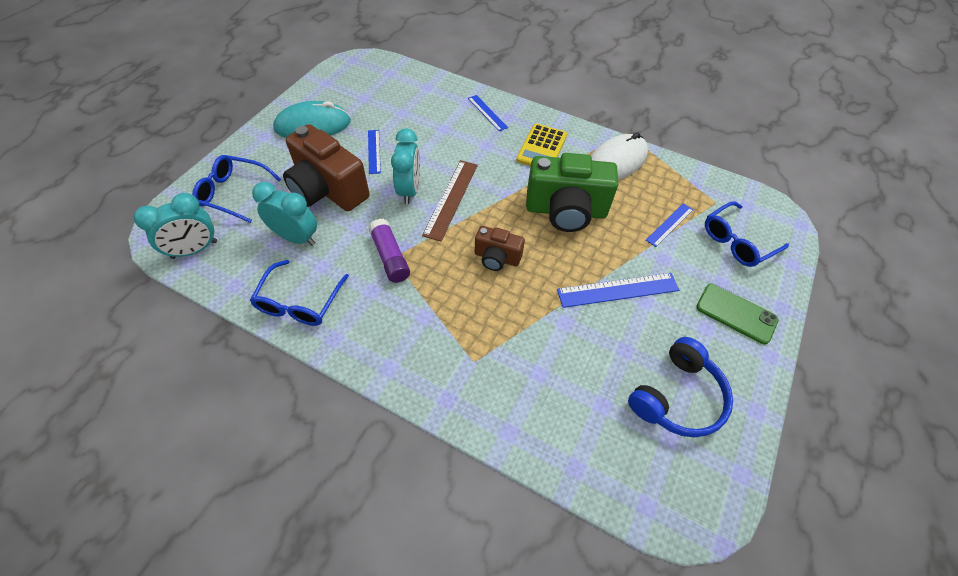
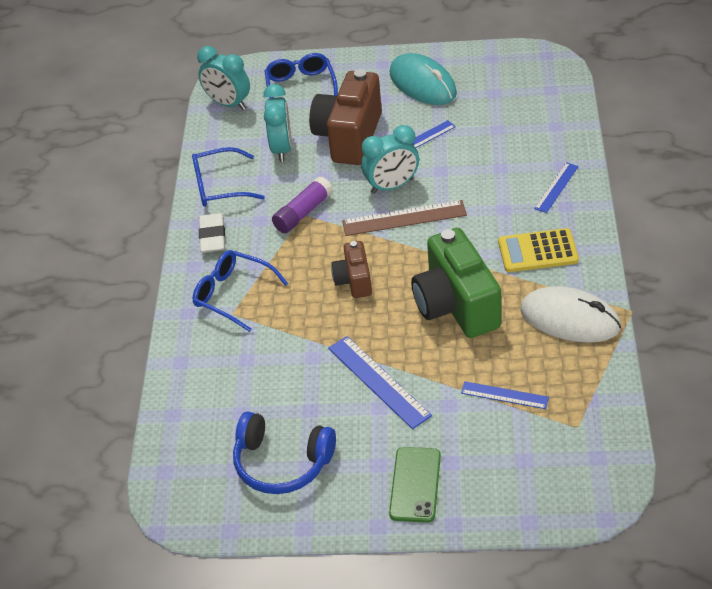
camera: 70 degrees right, 10 degrees down
blue glasses [705,201,789,267] -> blue glasses moved to [193,250,288,332]
none -> white eraser [199,213,225,253]

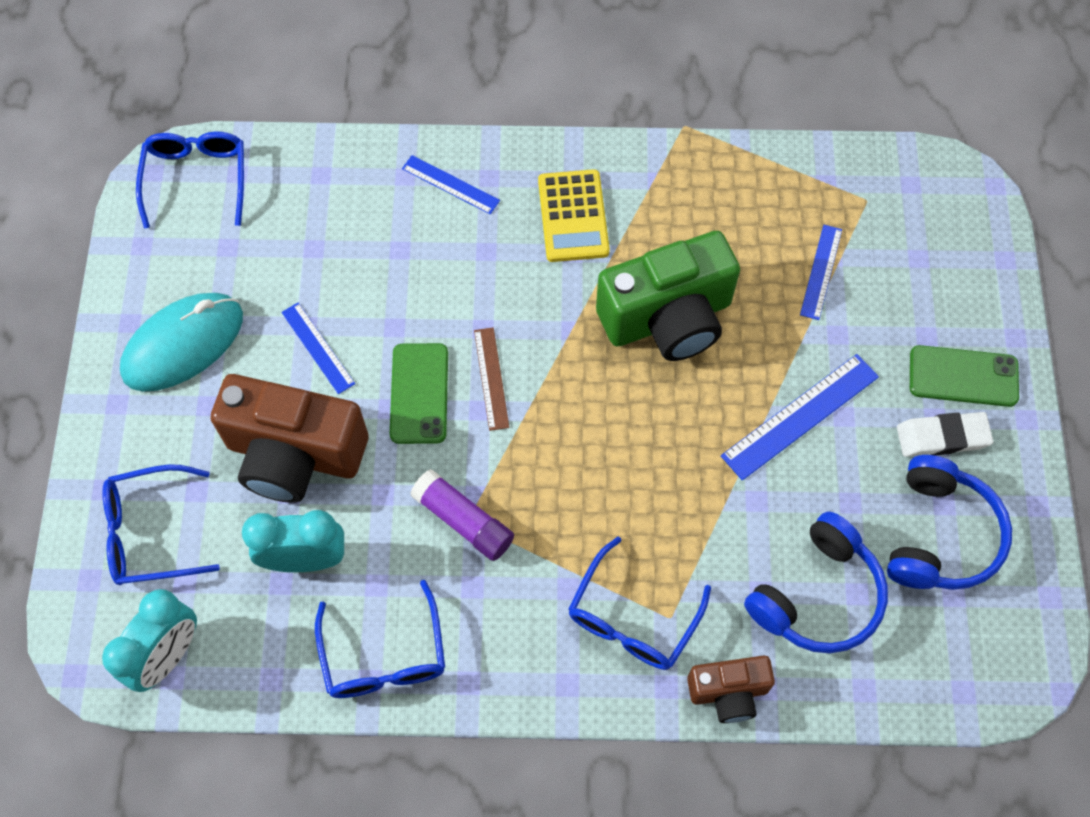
camera: 95 degrees left, 20 degrees up
white eraser [199,213,225,253] -> white eraser moved to [897,412,993,457]
brown camera [331,241,372,298] -> brown camera moved to [687,656,775,723]
brown ruler [342,200,467,236] -> brown ruler [474,328,510,431], size x0.62
turquoise clock [361,125,419,194] -> green phone [390,343,448,444]
white mouse [520,286,621,343] -> none
none -> blue glasses [136,131,244,228]
none -> blue headphones [744,512,888,653]

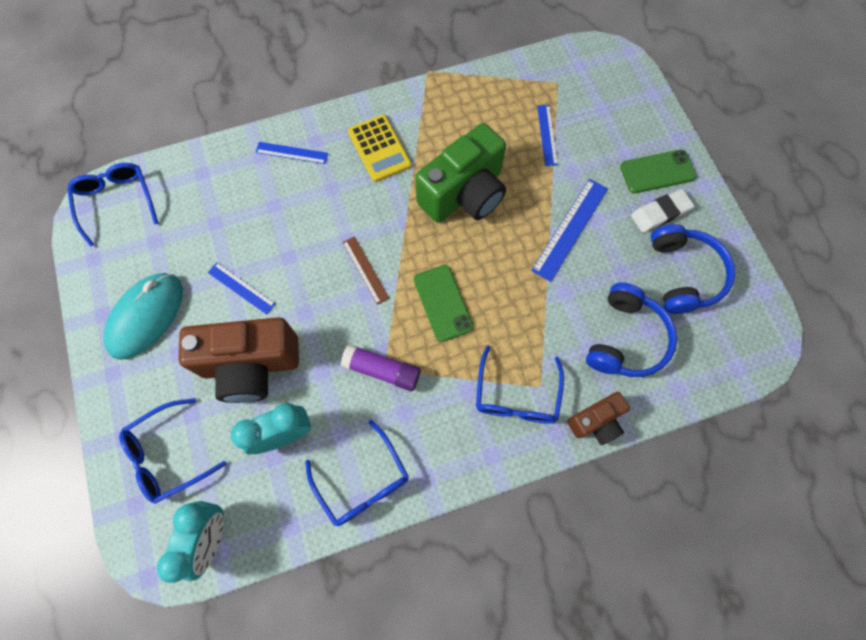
camera: 20 degrees left, 5 degrees up
green phone [390,343,448,444] -> green phone moved to [414,265,473,342]

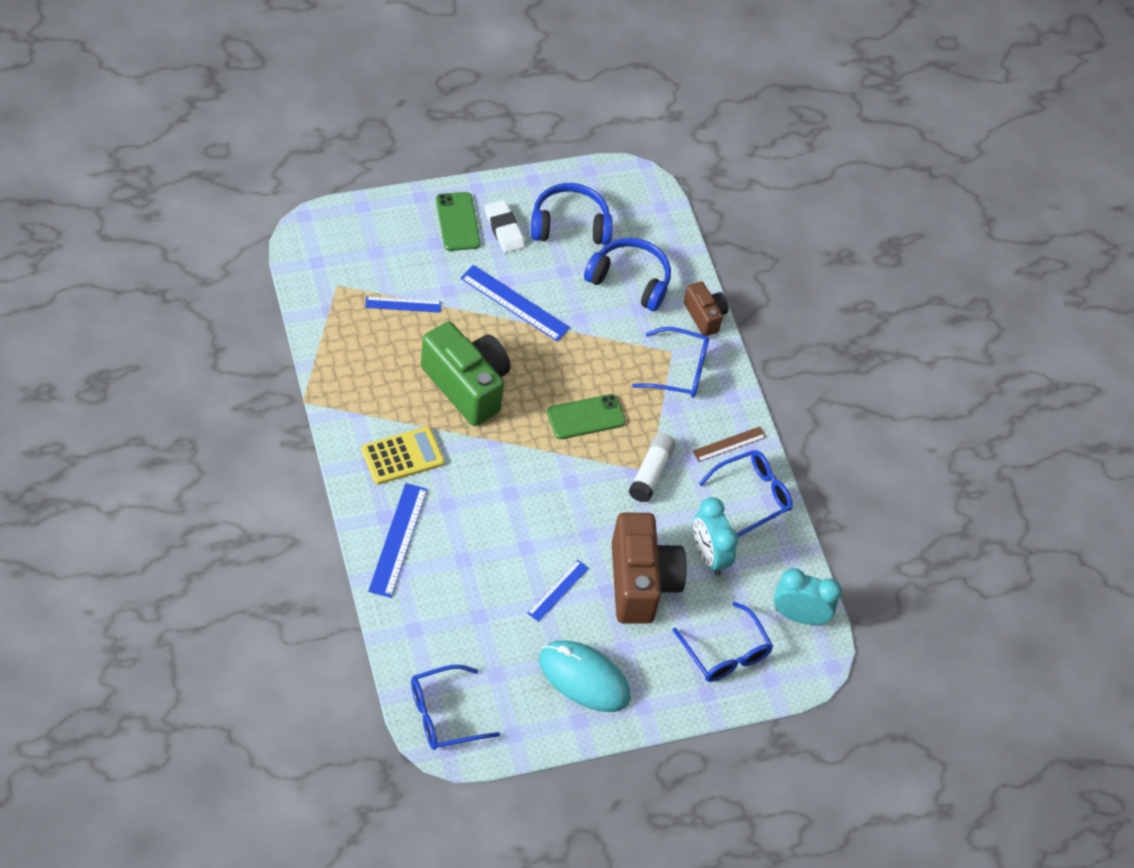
camera: 95 degrees left, 15 degrees down
blue ruler [256,142,328,164] -> blue ruler [368,483,428,598], size x1.62
purple glue stick [341,344,421,391] -> white glue stick [629,433,676,503]
brown ruler [342,236,389,305] -> brown ruler moved to [692,427,766,462]

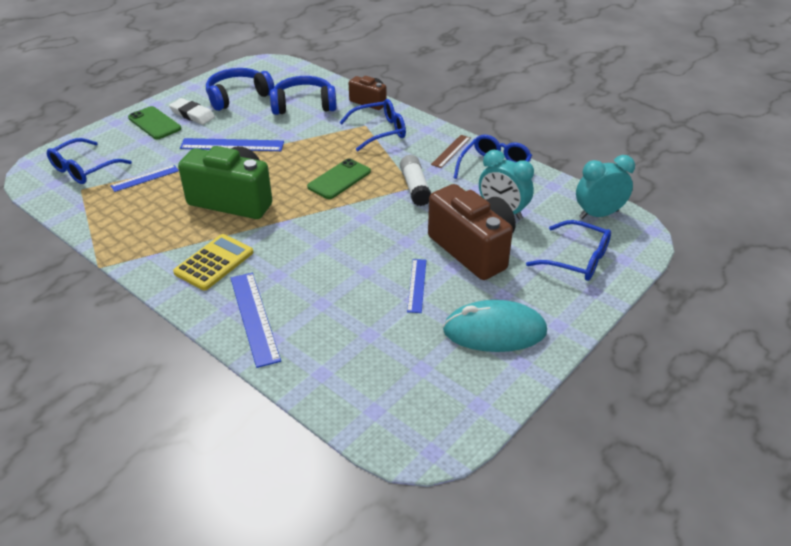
camera: 25 degrees left, 15 degrees down
blue glasses [411,665,500,750] -> blue glasses moved to [47,138,132,184]

